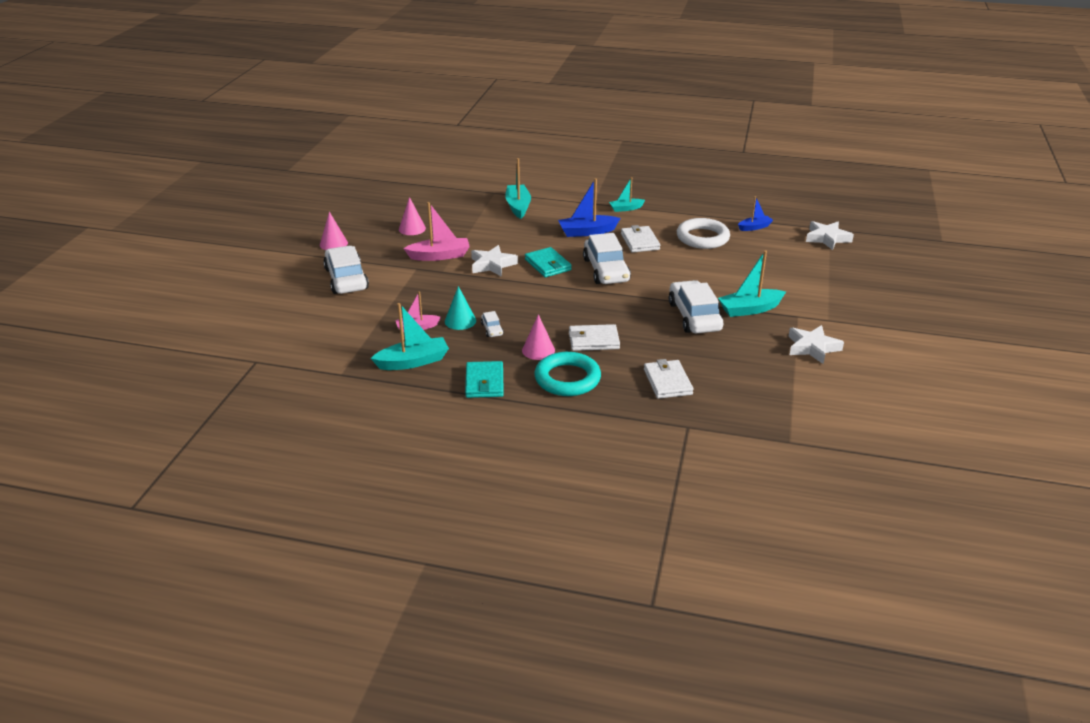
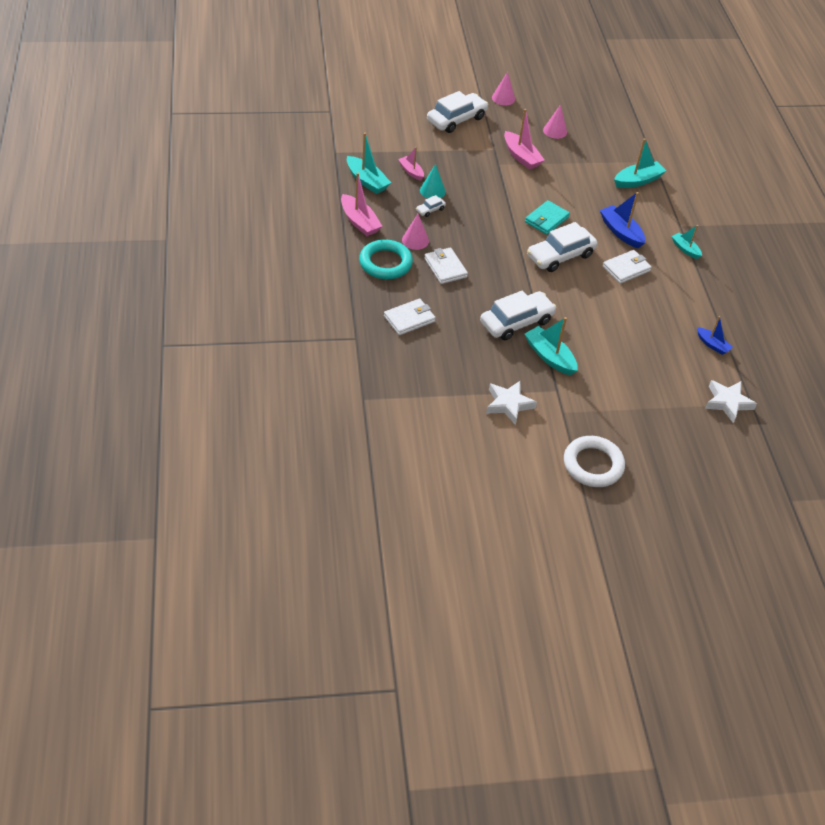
camera: 65 degrees right, 15 degrees up
turquoise wallet [465,361,504,398] -> pink boat [341,173,382,236]
white star [471,245,518,277] -> none
white ring [677,218,730,249] -> white ring moved to [564,436,625,487]

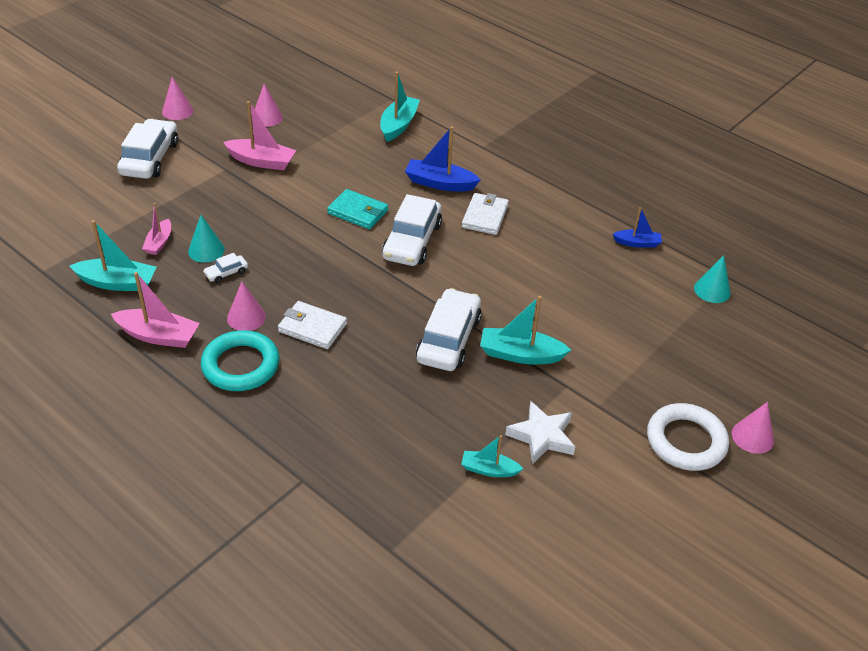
camera: 40 degrees left, 5 degrees down
white wallet [384,298,436,335] -> none
pink boat [398,147,424,181] -> pink boat turned 90 degrees counterclockwise [142,203,171,255]
white car [416,195,446,217] -> white car turned 45 degrees clockwise [203,253,248,283]
turquoise wallet [525,200,570,235] -> turquoise wallet turned 60 degrees counterclockwise [327,189,388,230]
turquoise boat [672,225,702,259] -> turquoise boat moved to [461,435,523,477]
white star [705,380,757,423] -> turquoise cone [694,255,731,303]
none -> pink cone [732,402,774,454]

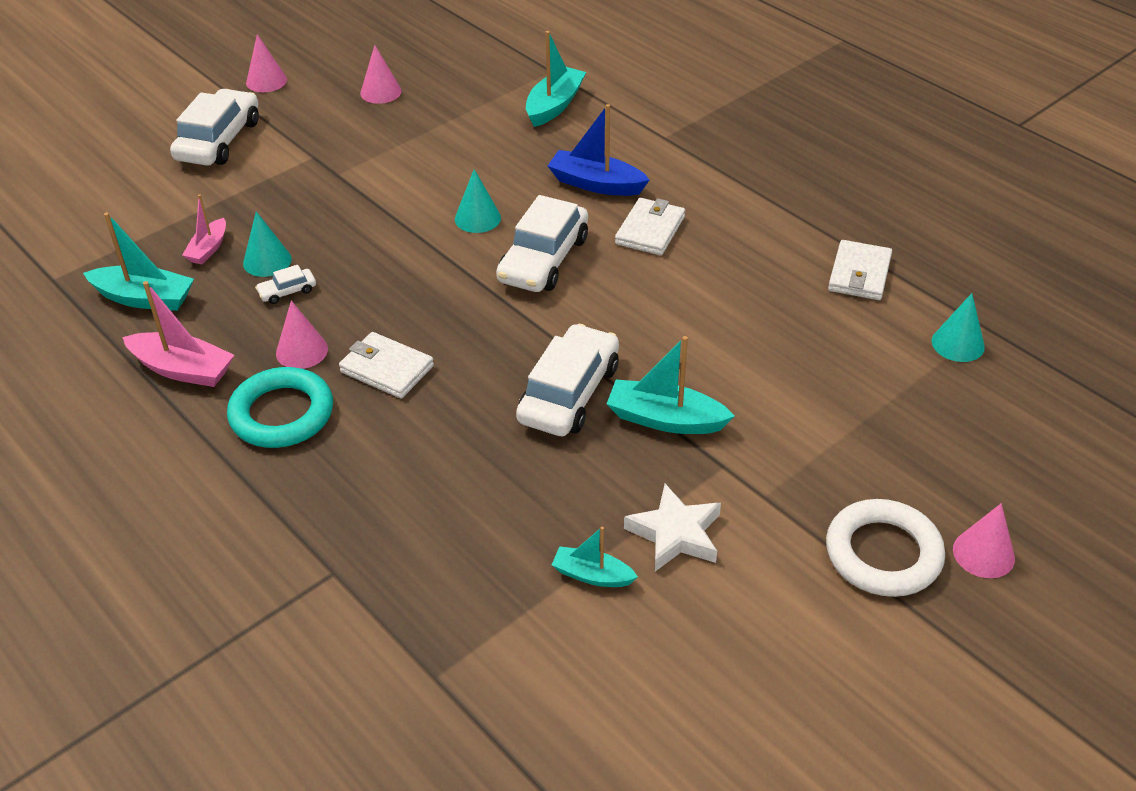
camera: 10 degrees right, 0 degrees up
pink boat [223,101,296,170] -> none
turquoise wallet [327,189,388,230] -> turquoise cone [455,169,501,233]
blue boat [613,207,662,248] -> white wallet [828,240,892,300]

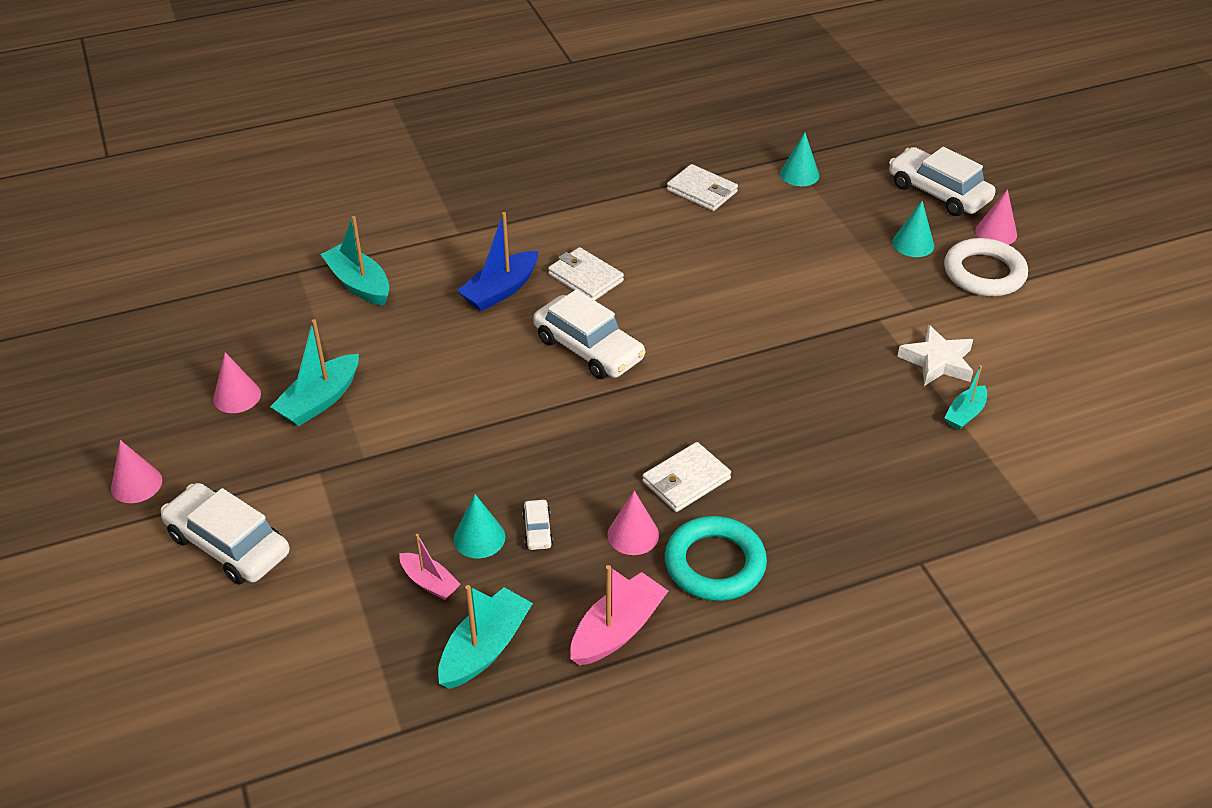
camera: 70 degrees left, 0 degrees up
turquoise cone [455,169,501,233] -> turquoise cone moved to [892,201,934,257]
white car [516,324,619,436] -> white car moved to [889,147,996,216]
turquoise boat [607,336,734,434] -> turquoise boat moved to [270,319,359,426]

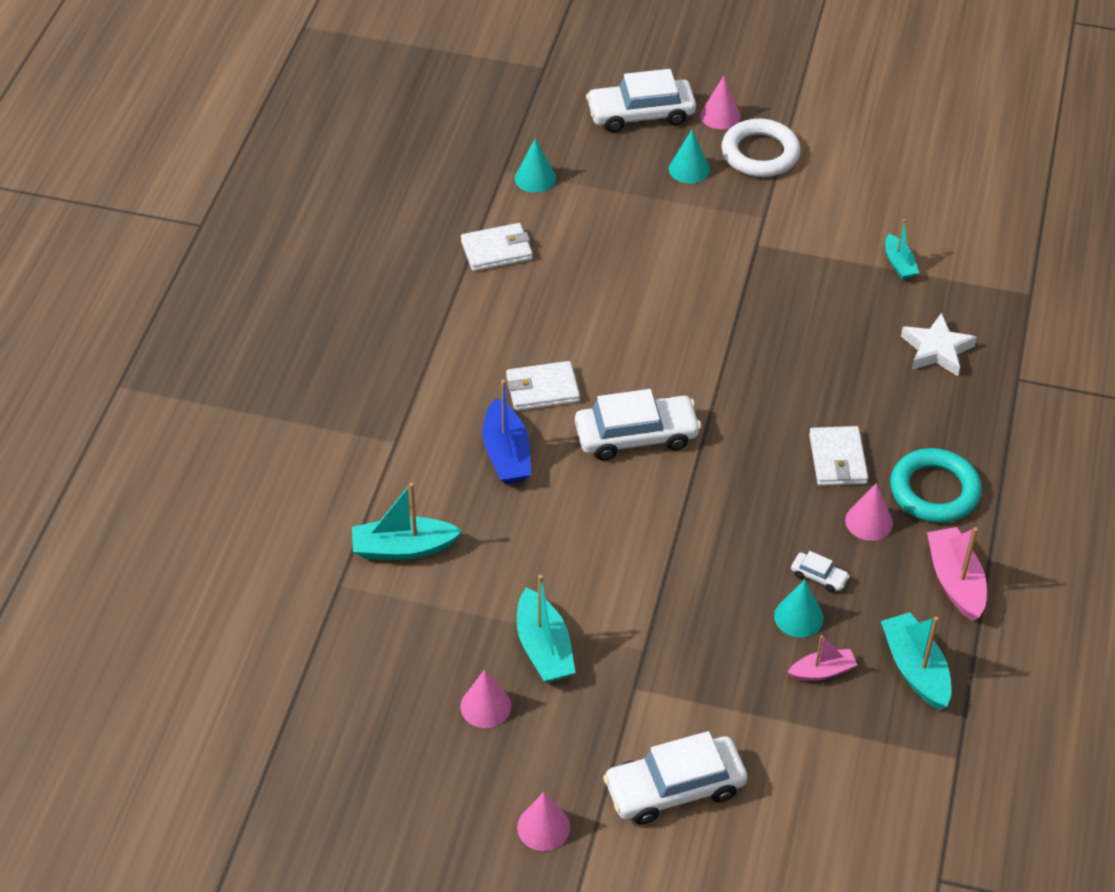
camera: 55 degrees left, 5 degrees up
white star [897,324,973,386] -> white star moved to [901,313,977,376]

